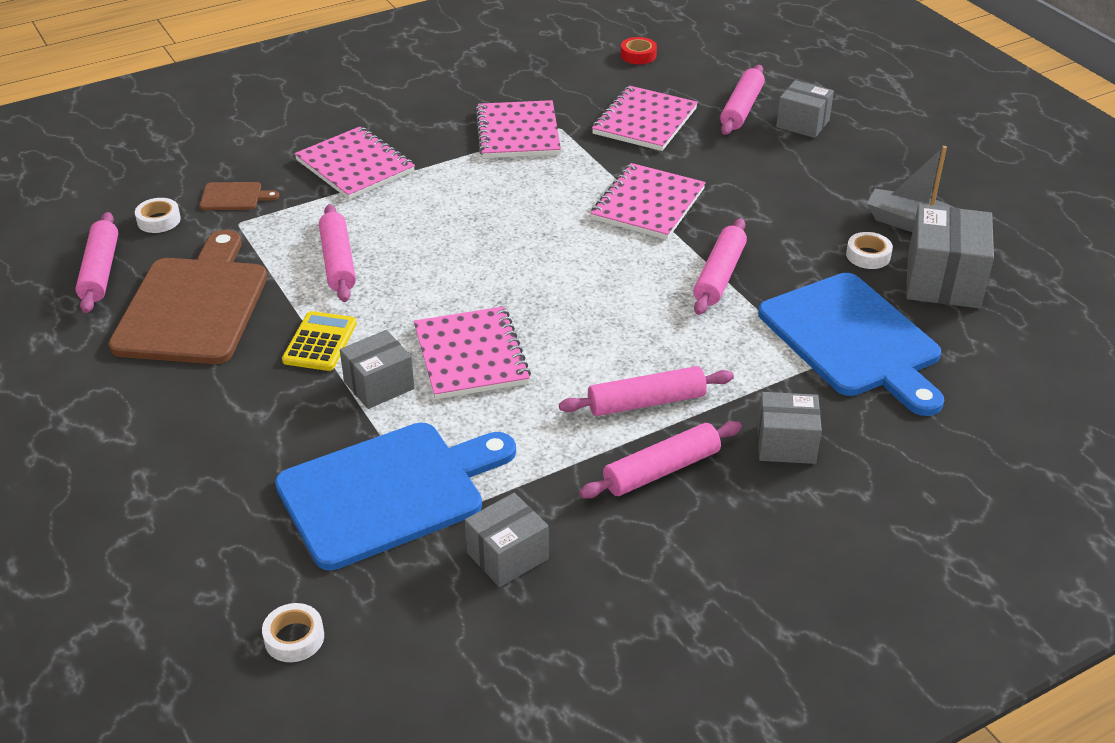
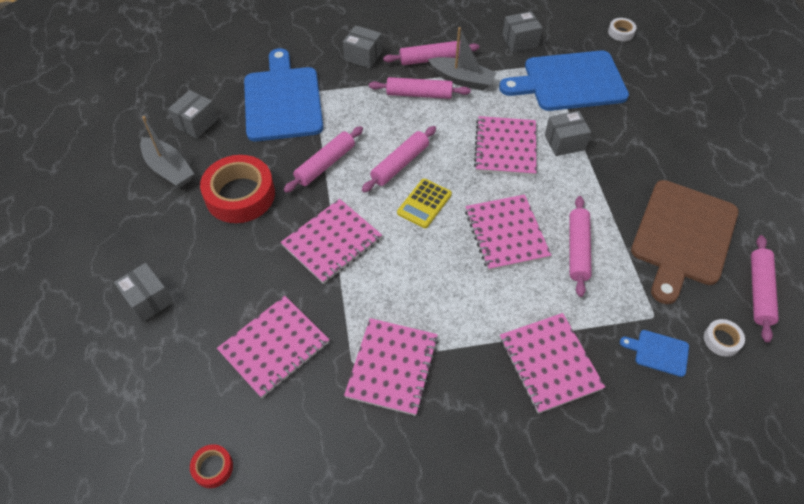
camera: 160 degrees left, 15 degrees up
brown cutting board [200,182,280,210] -> blue cutting board [620,330,689,377]
yellow calculator [282,311,357,371] -> yellow calculator moved to [397,179,452,228]
pink rolling pin [720,65,765,135] -> pink rolling pin moved to [362,126,436,192]
white tape [846,232,893,269] -> none
grey box [906,204,994,308] -> grey box [168,90,218,138], size x0.64
none -> red tape [200,155,275,223]
none -> grey boat [428,27,497,91]
none -> pink notebook [465,195,551,271]

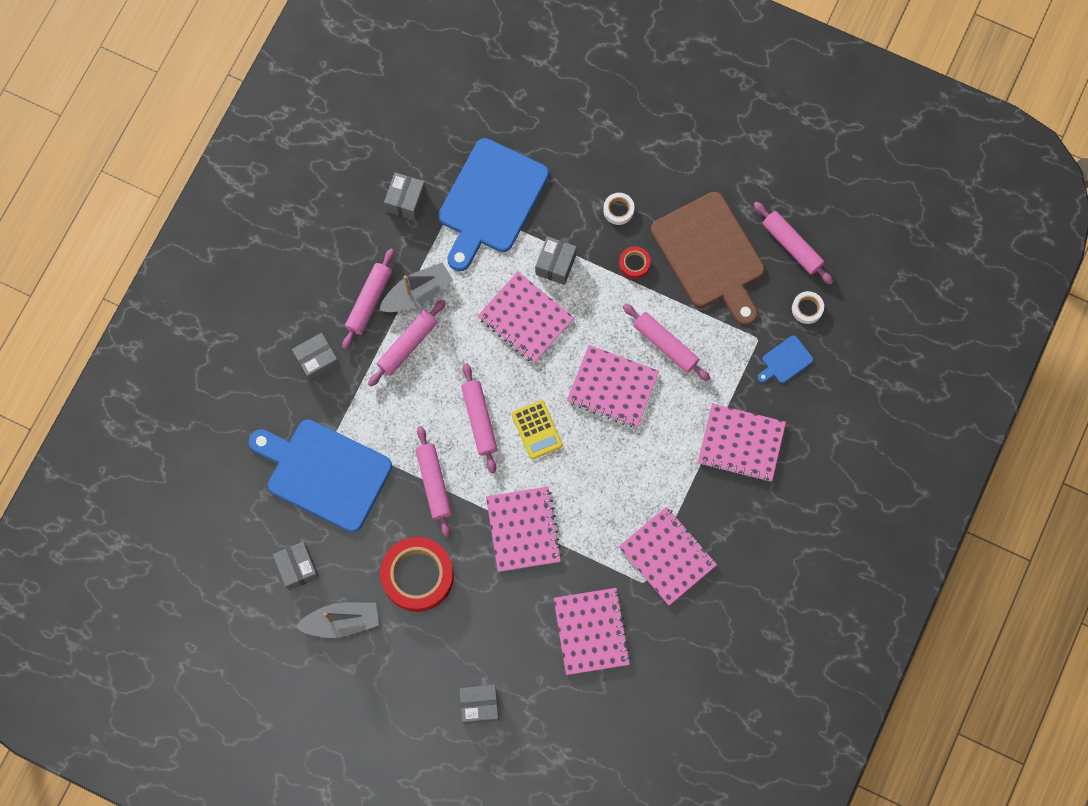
camera: 55 degrees left, 20 degrees up
red tape [190,444,233,488] -> red tape moved to [619,246,651,279]
white tape [608,18,637,41] -> white tape moved to [603,193,634,225]

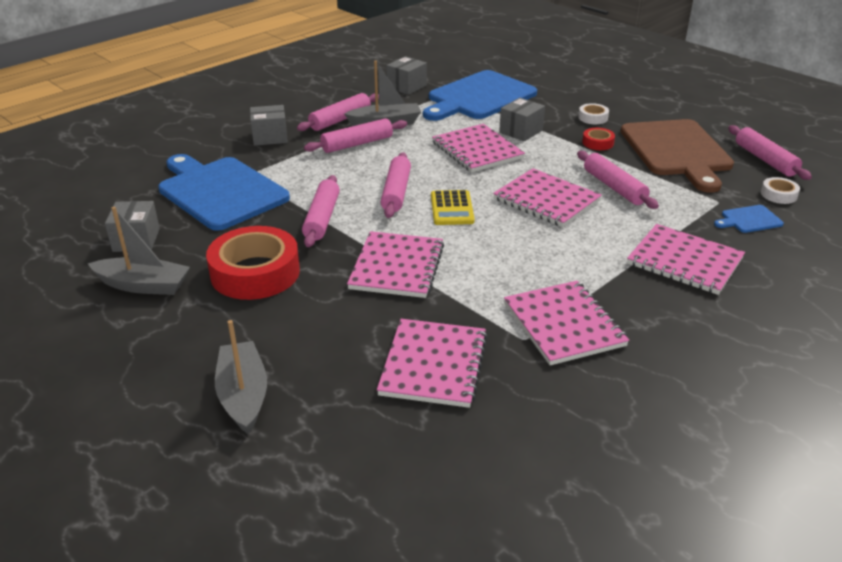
camera: 20 degrees right, 40 degrees down
grey box [460,685,499,724] -> grey boat [215,320,267,434]

